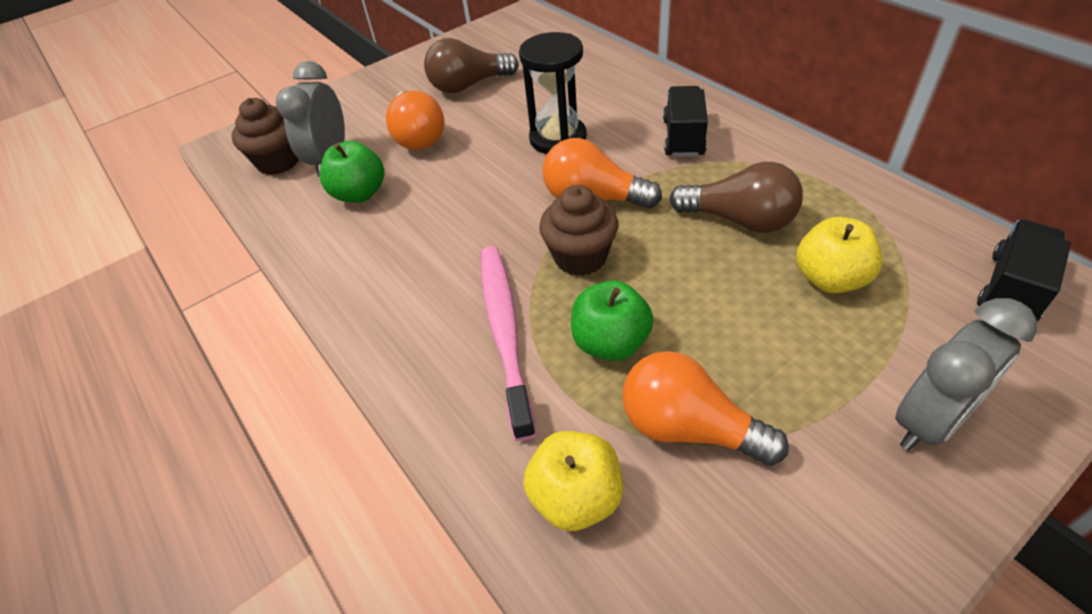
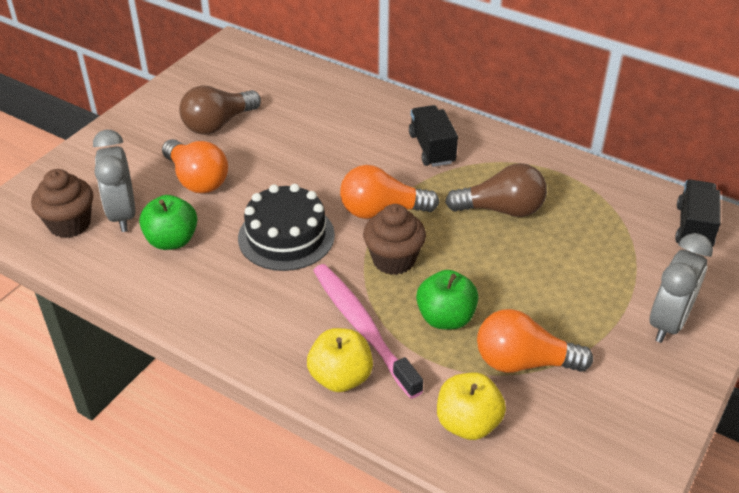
camera: 25 degrees left, 5 degrees down
black hourglass [519,32,587,154] -> none
yellow apple [796,217,883,293] -> yellow apple moved to [307,328,373,392]
none -> black cake [238,184,335,271]

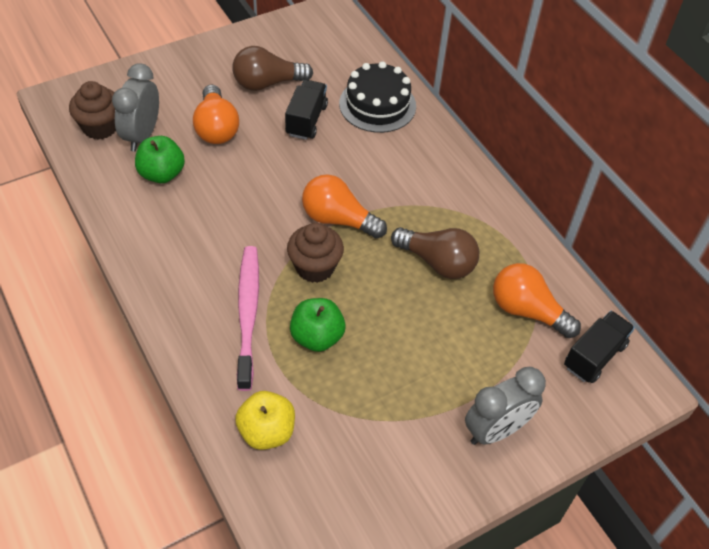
camera: 25 degrees right, 10 degrees up
black cake [238,184,335,271] -> black cake moved to [339,61,416,133]
yellow apple [307,328,373,392] -> none
black truck [409,105,458,167] -> black truck moved to [285,80,328,140]
orange light bulb [477,309,593,373] -> orange light bulb moved to [493,263,581,338]

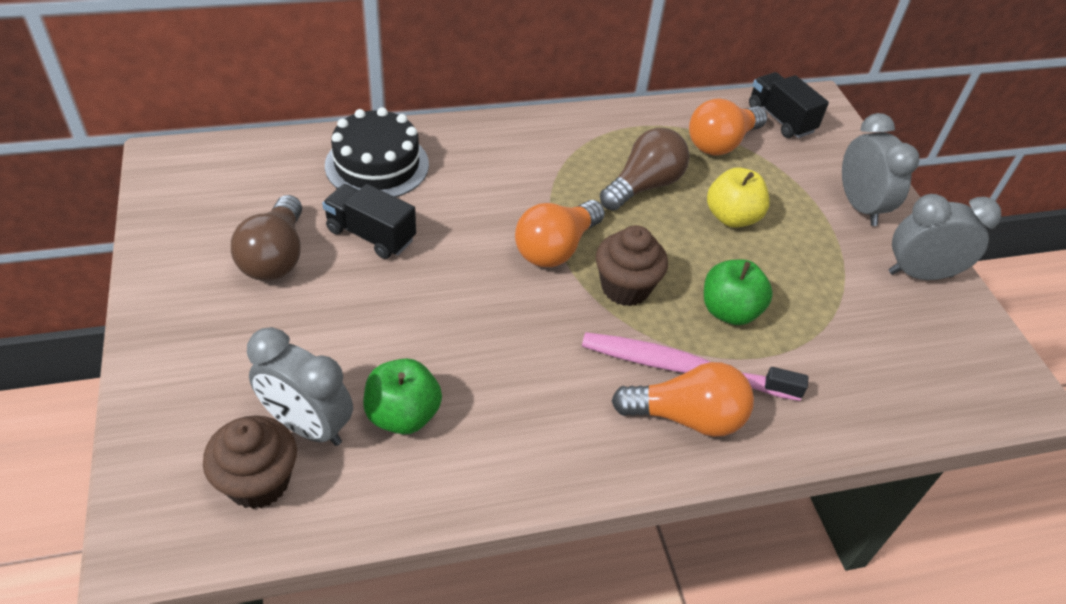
camera: 75 degrees left, 5 degrees down
orange light bulb [193,85,239,144] -> orange light bulb moved to [612,362,754,437]
yellow apple [235,391,295,450] -> yellow apple moved to [707,168,770,228]
none -> grey clock [888,194,1001,280]

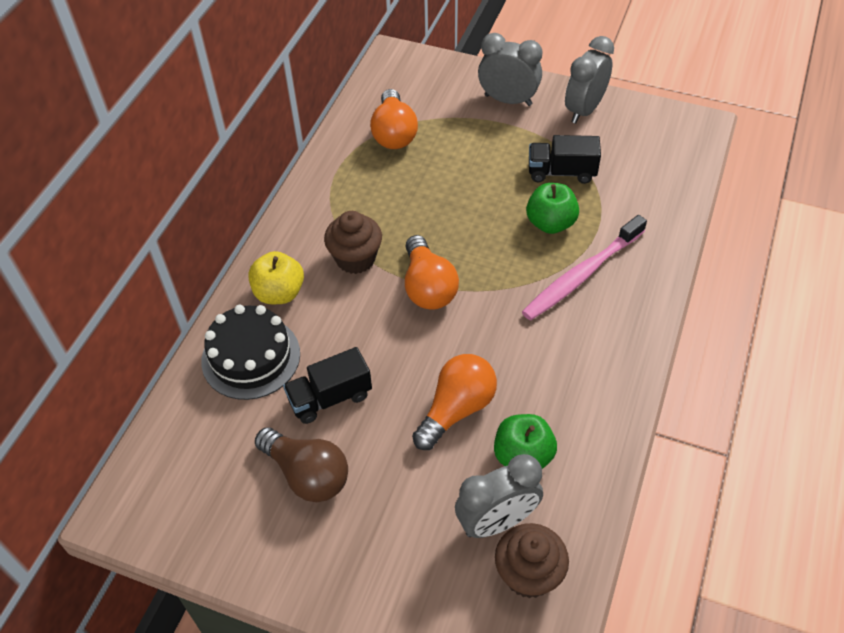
camera: 50 degrees left, 5 degrees up
brown cupcake [596,225,668,306] -> brown cupcake moved to [324,211,382,274]
brown light bulb [600,128,690,211] -> none
orange light bulb [612,362,754,437] -> orange light bulb moved to [412,354,497,450]
yellow apple [707,168,770,228] -> yellow apple moved to [248,251,304,304]
black truck [749,72,829,138] -> black truck moved to [529,135,601,184]

